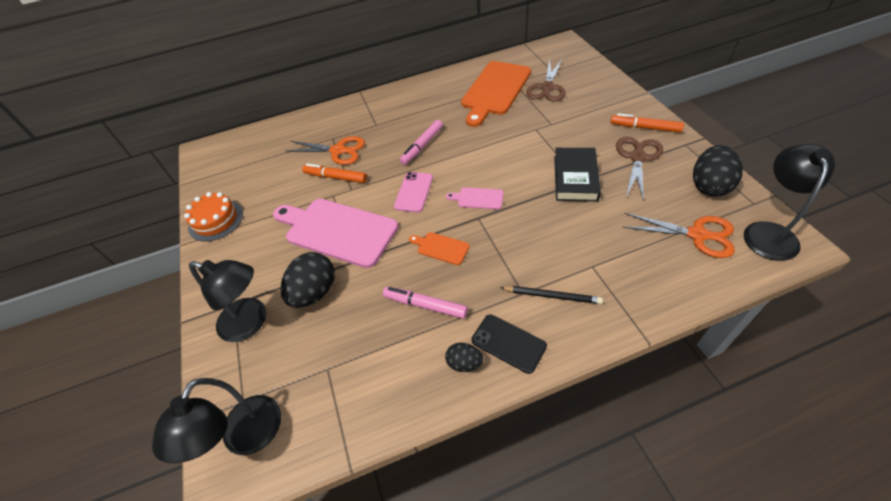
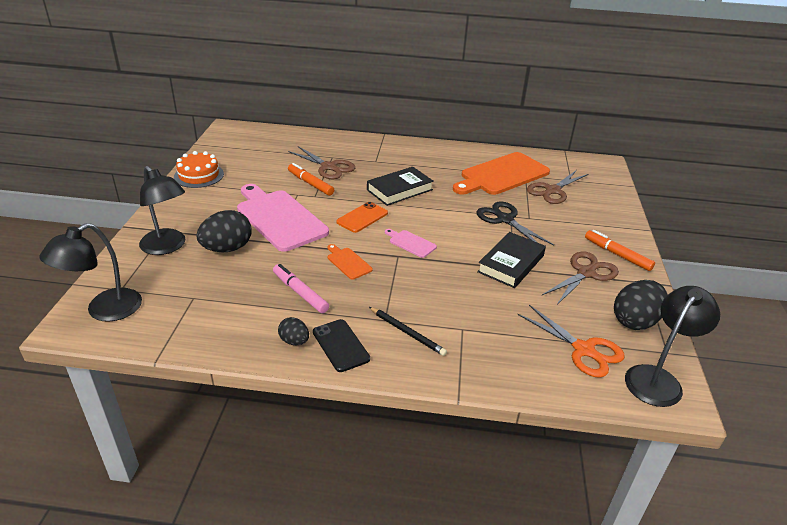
camera: 20 degrees right, 15 degrees down
orange scissors [285,136,365,165] -> brown scissors [288,146,355,179]
pink phone [394,172,433,212] -> orange phone [336,202,388,233]
pink marker [400,120,443,165] -> black book [367,167,434,206]
none -> black scissors [477,201,554,245]

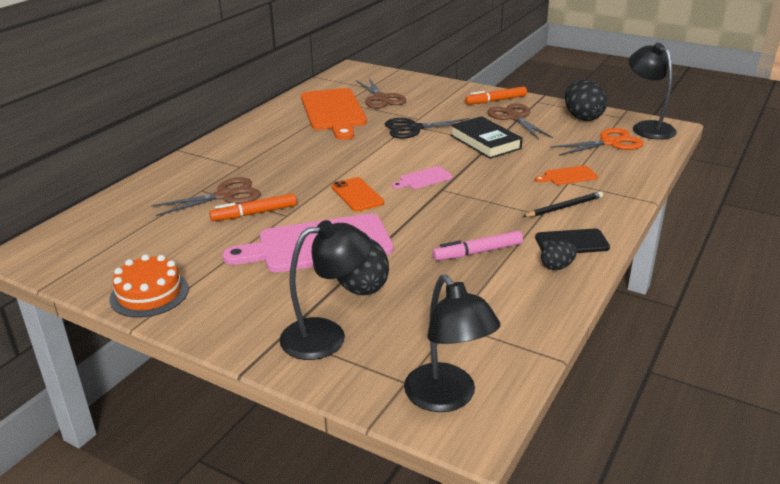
camera: 65 degrees left, 5 degrees down
orange cutting board [328,244,373,280] -> orange cutting board moved to [535,165,598,185]
black book [367,167,434,206] -> none

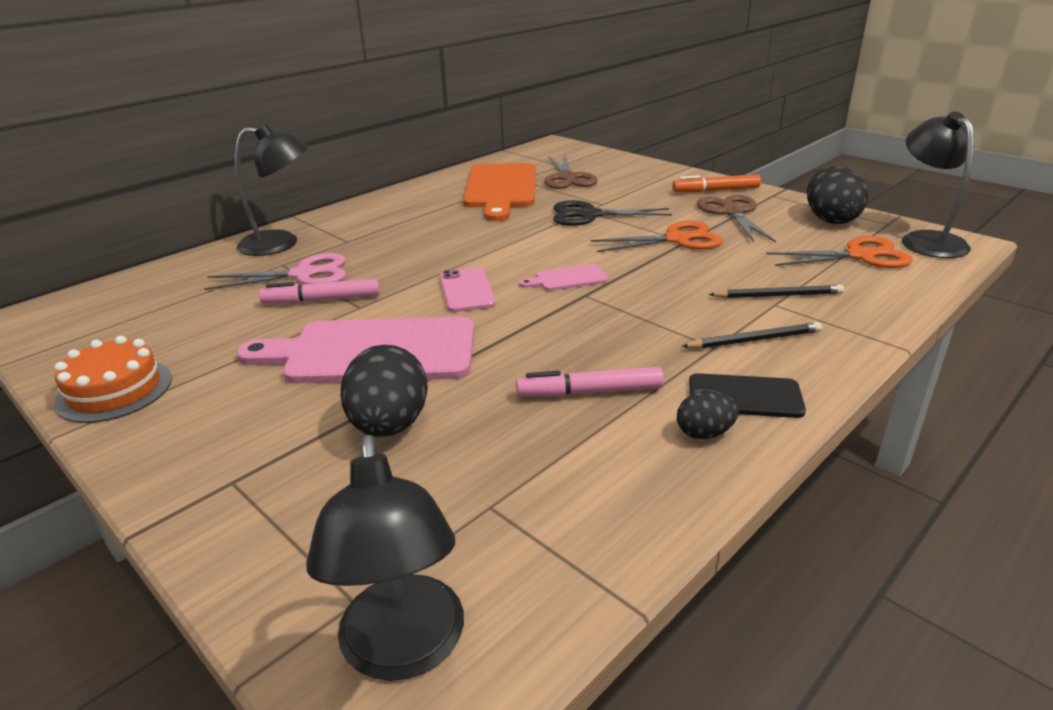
camera: 15 degrees right, 0 degrees up
brown scissors [151,177,261,216] -> pink scissors [204,253,346,290]
orange marker [209,193,297,221] -> pink marker [259,278,380,304]
black lamp [279,220,372,360] -> black lamp moved to [235,124,308,256]
orange phone [331,177,384,212] -> pink phone [440,267,496,312]
black book [450,116,523,159] -> orange scissors [590,221,723,252]
orange cutting board [535,165,598,185] -> black pencil [709,285,844,298]

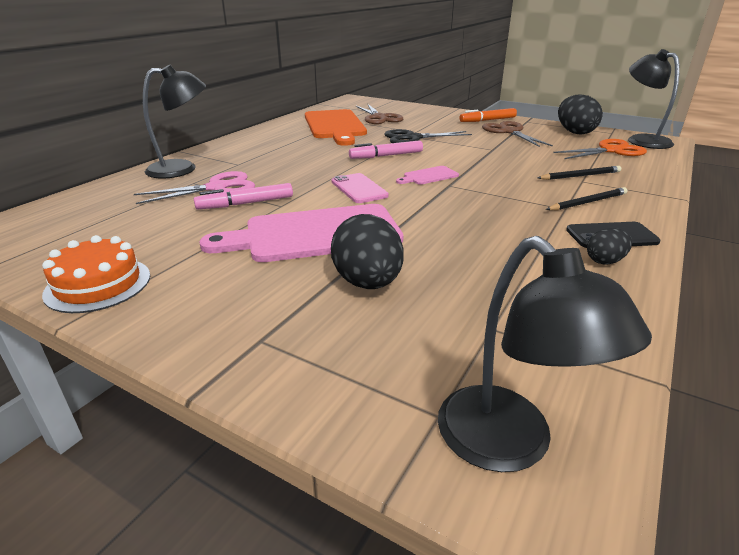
camera: 15 degrees left, 0 degrees up
pink marker [516,367,664,397] -> pink marker moved to [349,141,423,159]
orange scissors [590,221,723,252] -> none

